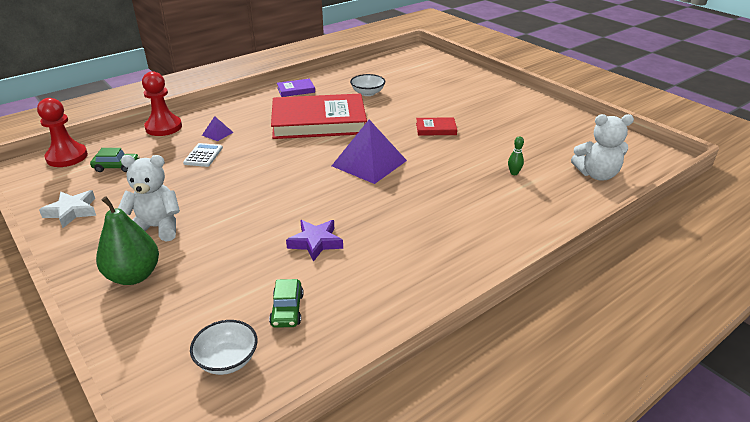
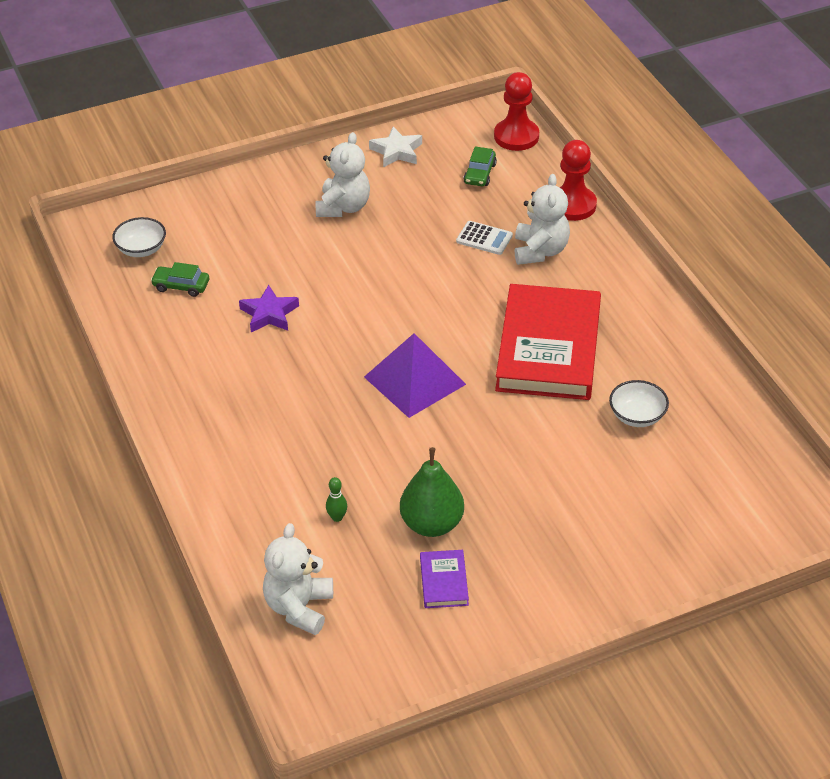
camera: 105 degrees right, 10 degrees up
green pear [96,196,159,285] -> green pear moved to [400,447,464,537]
purple pyramid [202,116,234,141] -> white teddy bear [515,174,570,265]
purple book [277,79,315,97] -> purple book moved to [420,550,469,608]
red book [416,117,457,136] -> none

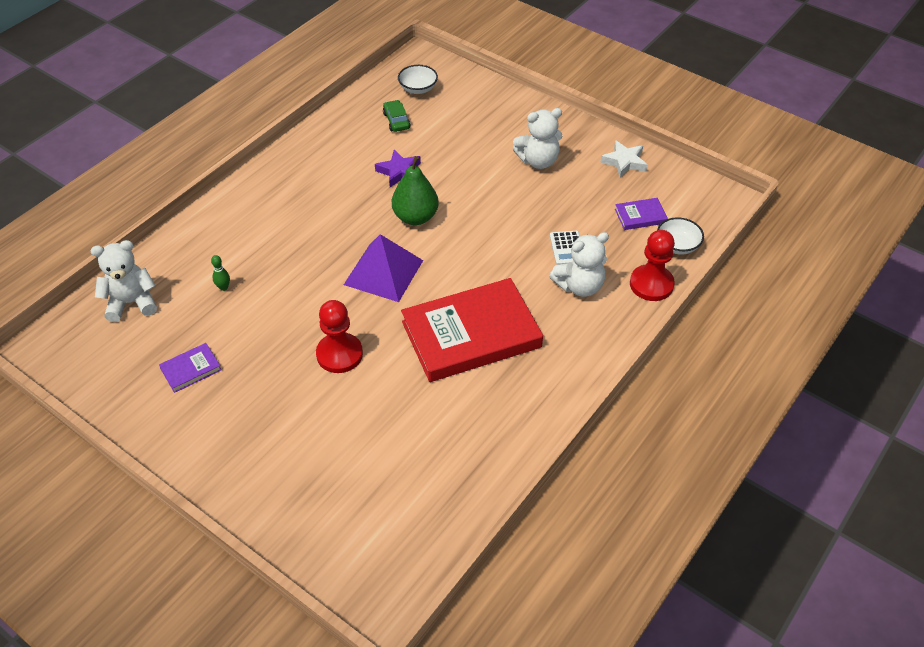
camera: 60 degrees right, 5 degrees up
green pear [400,447,464,537] -> green pear moved to [392,156,439,225]
green car [463,146,497,186] -> purple book [615,198,668,230]
red pawn [494,72,539,151] -> red pawn moved to [316,300,363,373]
white bowl [609,380,669,427] -> white bowl moved to [657,217,704,255]

